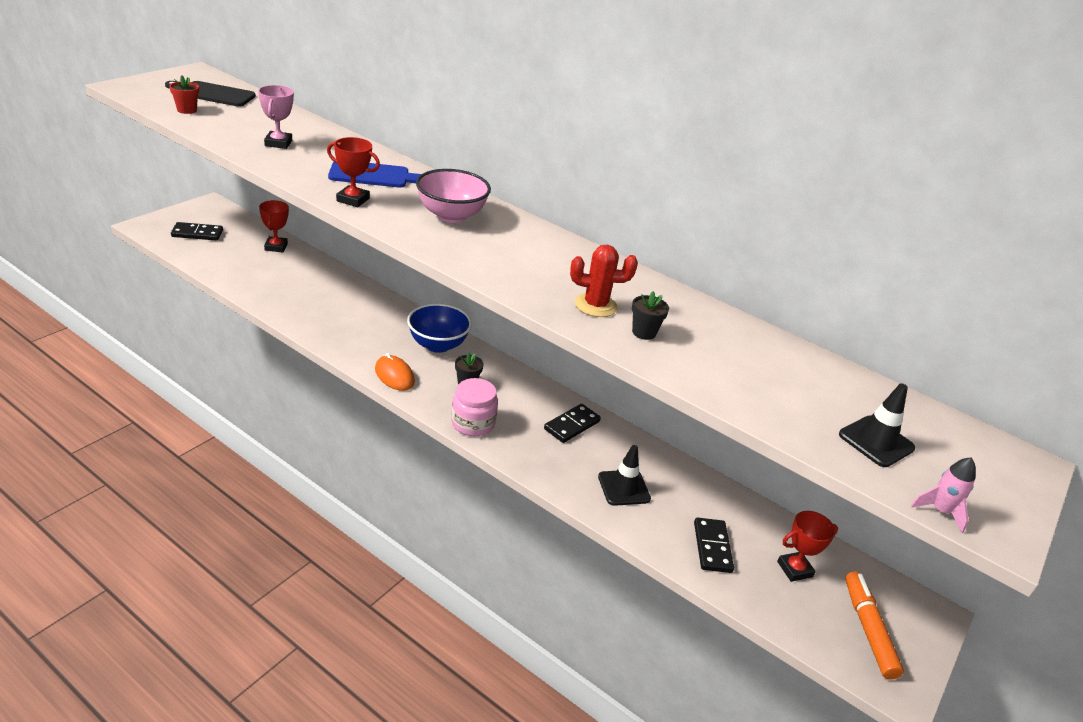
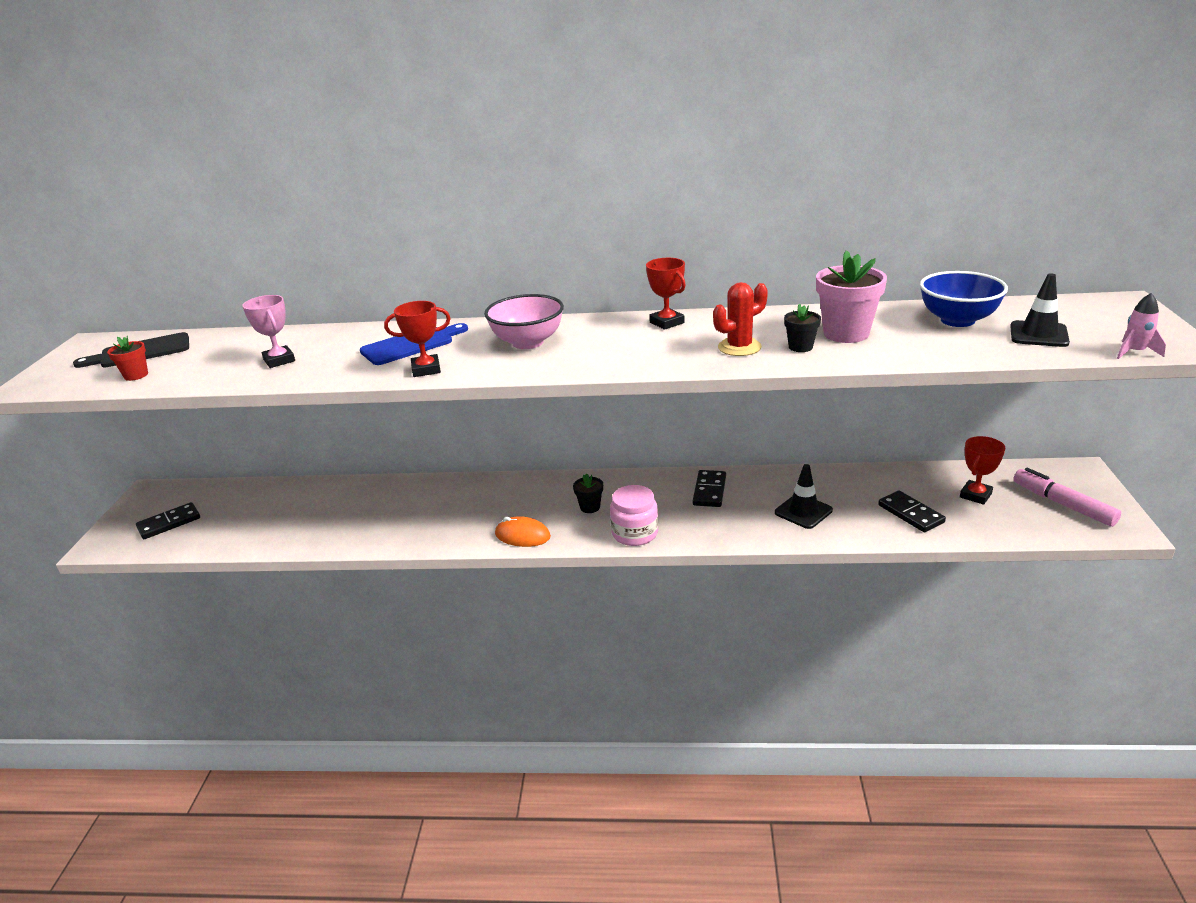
camera: 25 degrees left, 5 degrees down
red trophy [259,200,289,252] -> red trophy moved to [646,258,686,330]
blue bowl [407,303,472,353] -> blue bowl moved to [920,271,1008,327]
orange marker [845,571,904,679] -> pink marker [1013,468,1121,527]
none -> pink flower pot [816,250,887,343]

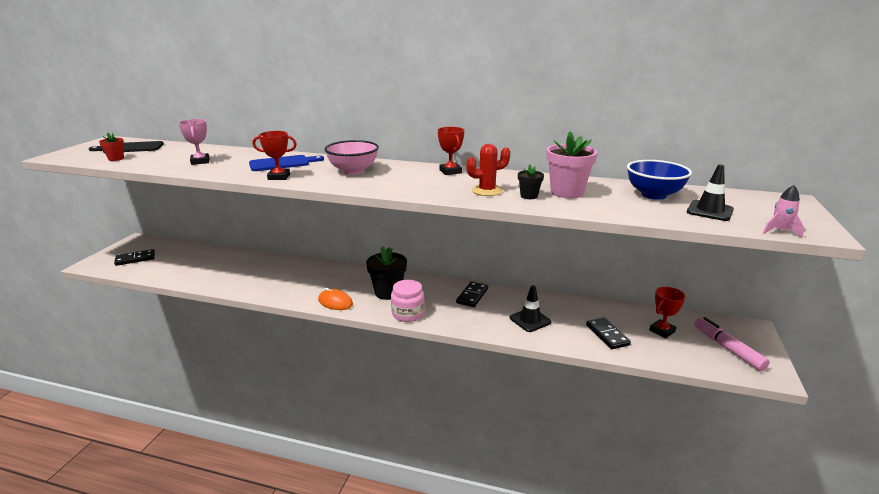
camera: 10 degrees right, 5 degrees down
black flower pot [573,473,603,513] -> black flower pot [366,246,407,300], size x1.91

